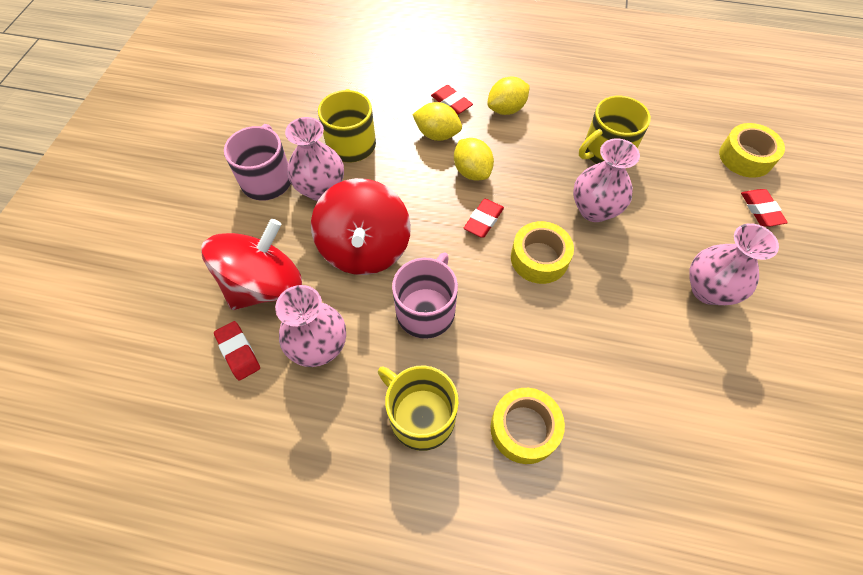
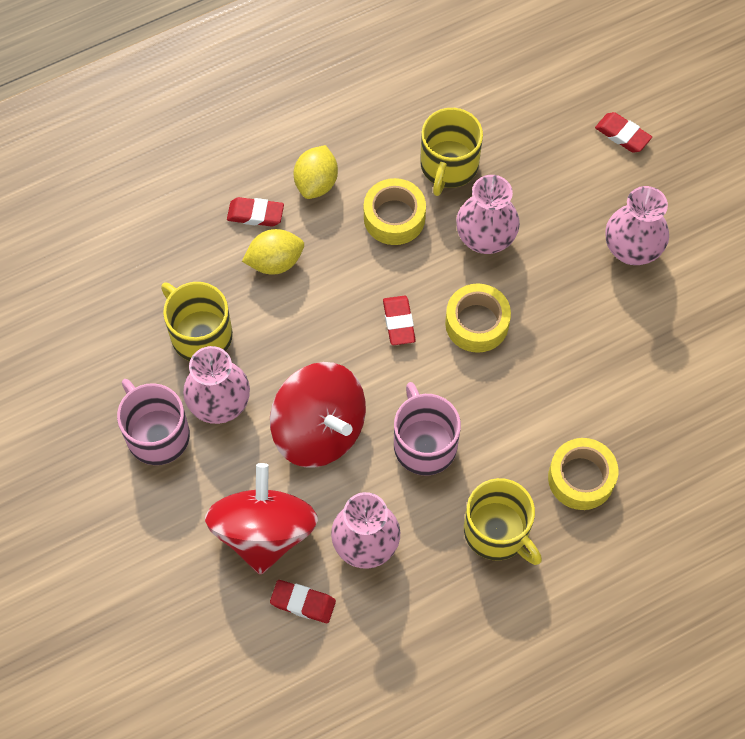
camera: 40 degrees left, 5 degrees up
yellow mug [378,365,459,451] -> yellow mug turned 135 degrees counterclockwise [464,478,542,565]
yellow lemon [454,138,494,180] -> none
yellow tape [719,123,785,178] -> yellow tape moved to [364,178,426,245]

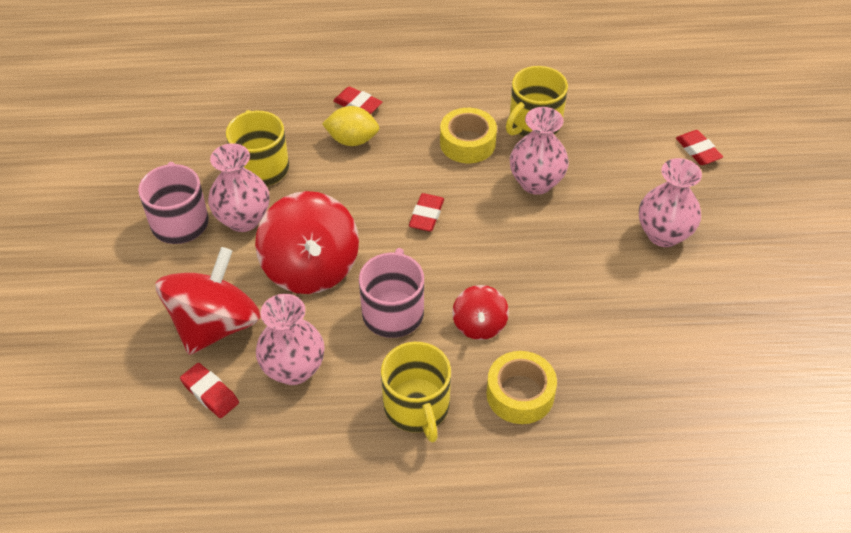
camera: 25 degrees right, 15 degrees down
yellow lemon [294,145,338,199] -> none
yellow tape [445,283,511,353] -> none
none -> red spinning top [452,285,509,340]

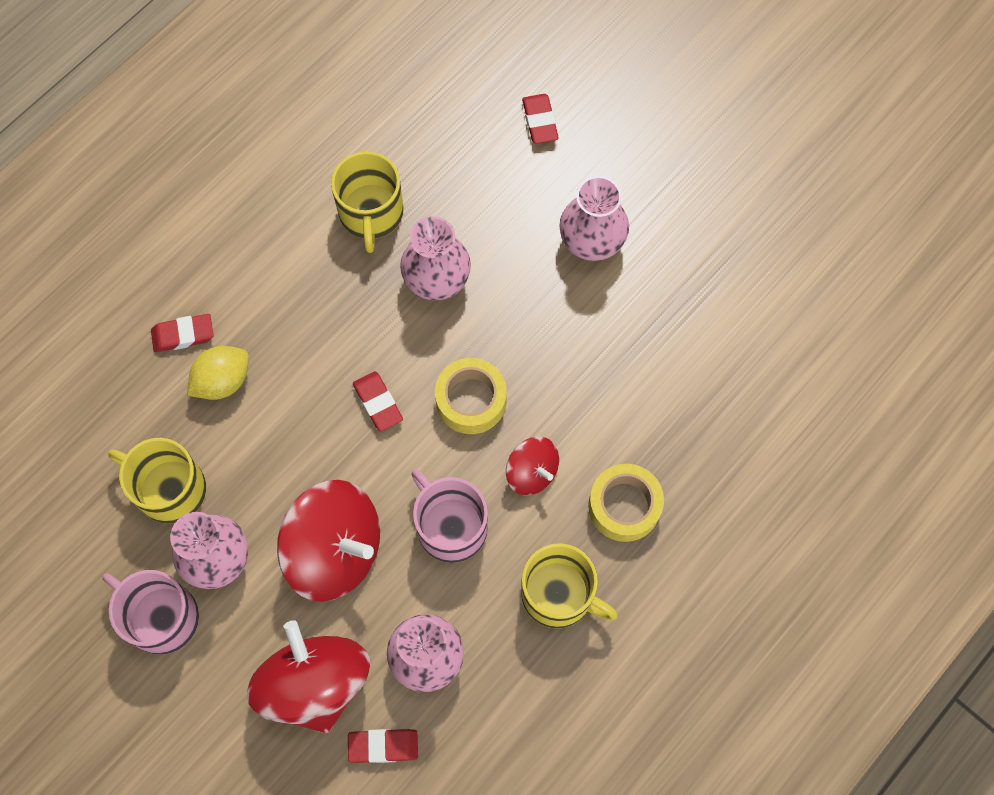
camera: 45 degrees left, 20 degrees up
yellow tape [440,108,497,163] -> yellow tape moved to [435,358,507,434]
red eraser [676,130,723,165] -> red eraser turned 60 degrees clockwise [522,94,559,144]

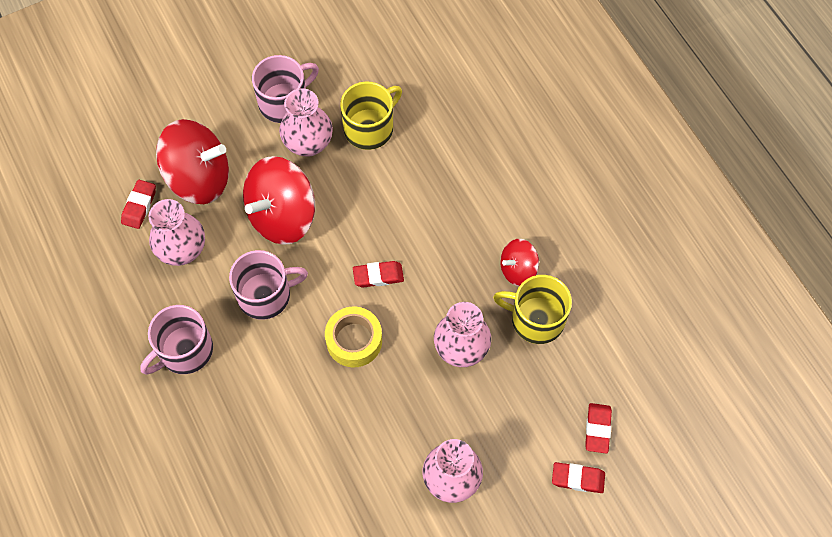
camera: 110 degrees right, 5 degrees down
red eraser [151,314,213,352] -> red eraser moved to [585,403,612,453]
yellow lemon [187,346,249,400] -> none
red spinning top [506,437,559,495] -> red spinning top moved to [500,239,539,286]
yellow mug [521,543,618,629] -> pink mug [140,305,213,375]
yellow tape [588,464,664,542] -> none

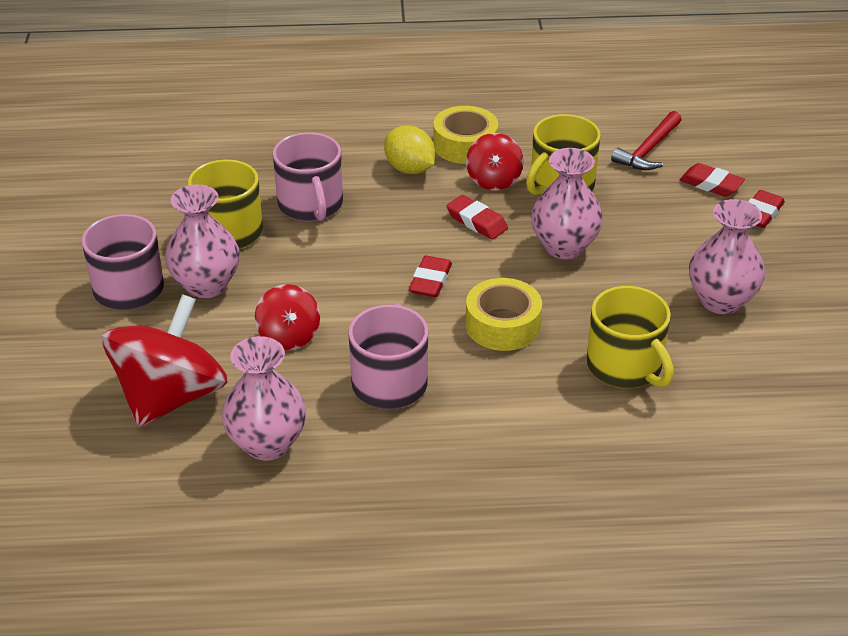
camera: 65 degrees left, 25 degrees down
red eraser [121,180,156,229] -> red eraser moved to [447,195,508,240]
pink mug [140,305,213,375] -> pink mug moved to [273,132,343,222]
red spinning top [243,156,315,245] -> red spinning top [255,284,320,350], size x0.53
none -> yellow lemon [384,126,435,174]
none -> yellow tape [433,106,498,164]
none -> yellow mug [587,286,674,389]
none -> red hammer [611,111,682,170]

